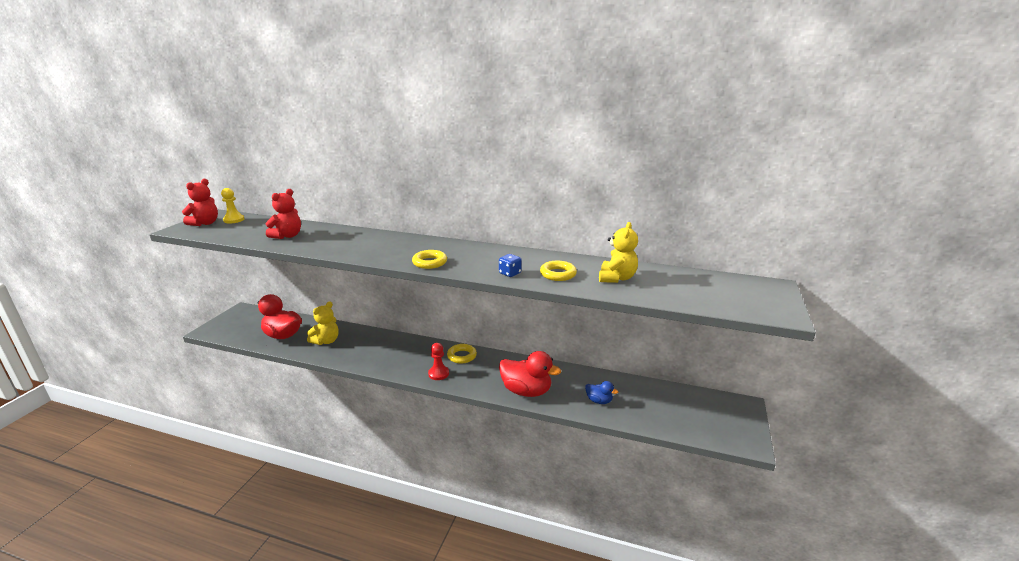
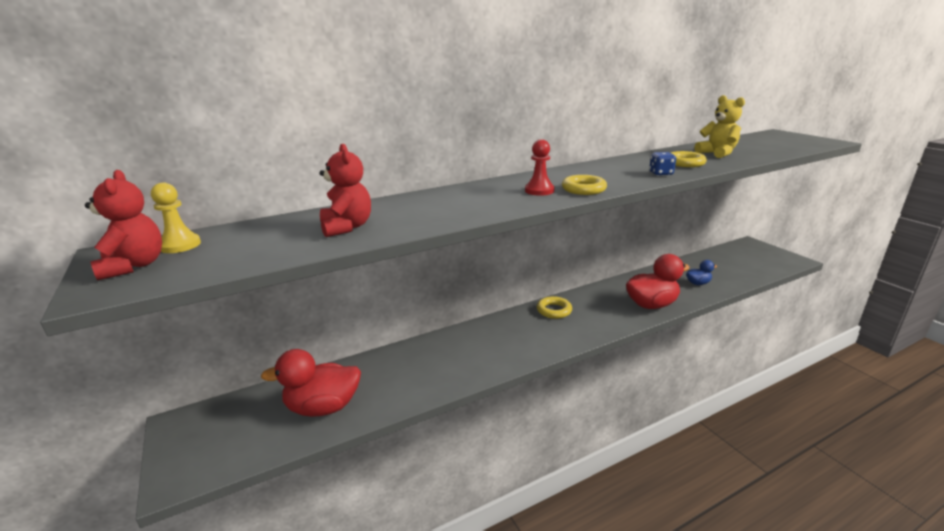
camera: 45 degrees left, 0 degrees up
yellow teddy bear [307,301,339,345] -> none
red pawn [428,343,449,380] -> red pawn moved to [525,139,555,196]

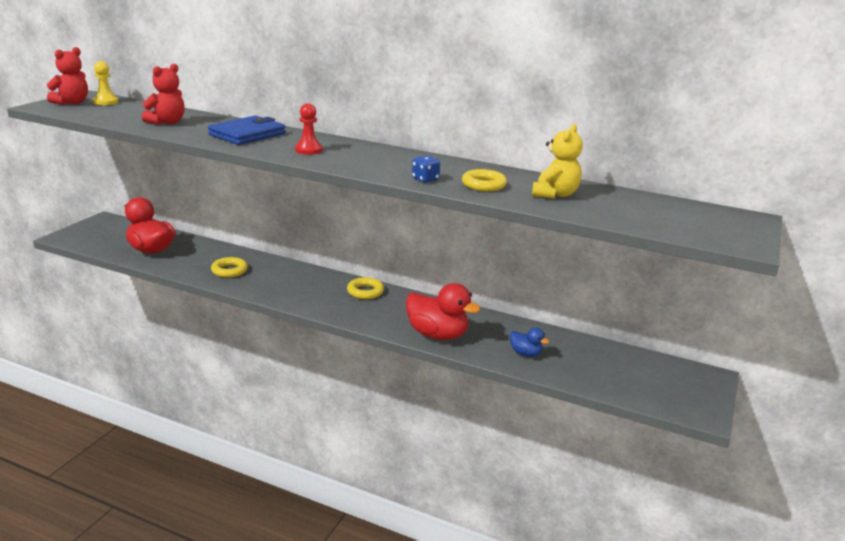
camera: 50 degrees right, 0 degrees up
yellow ring [562,175,607,195] -> yellow ring moved to [211,257,248,278]
none -> blue wallet [208,116,286,145]

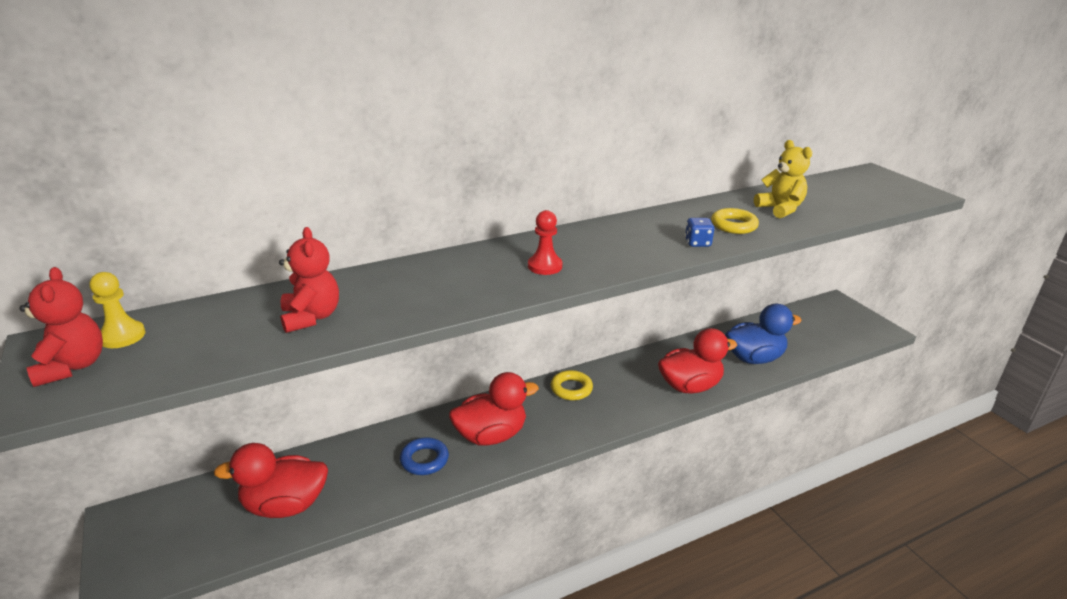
camera: 50 degrees left, 5 degrees up
blue wallet [208,116,286,145] -> none
yellow ring [211,257,248,278] -> blue ring [400,437,449,475]
blue duck [510,328,549,357] -> blue duck [725,304,802,364], size x1.97
none -> red duck [449,372,539,446]

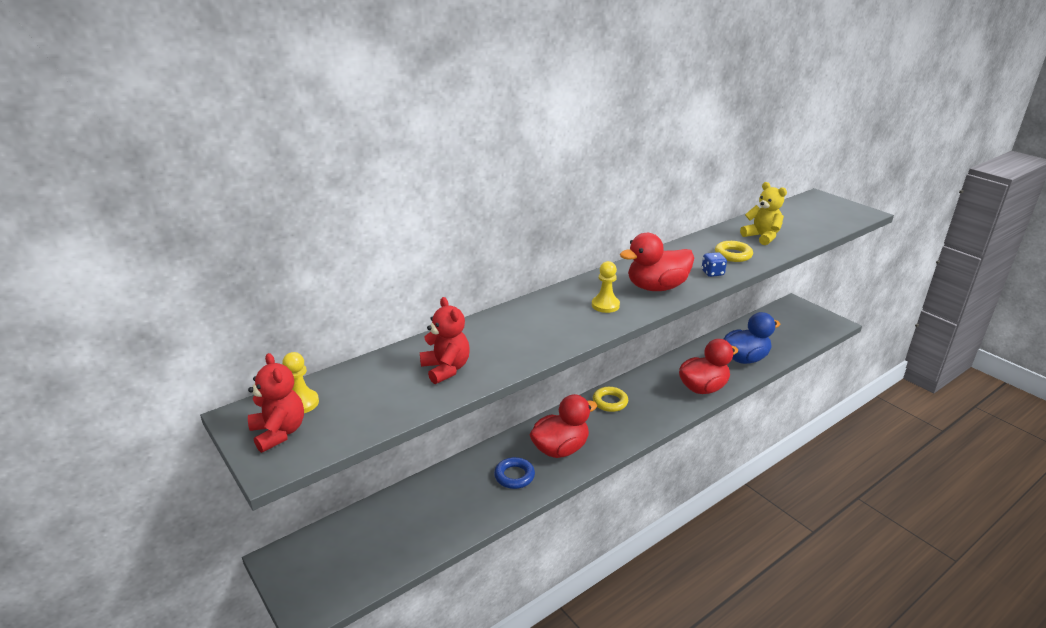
camera: 10 degrees left, 0 degrees up
red duck [214,443,328,518] -> red duck moved to [620,233,694,291]
red pawn [528,210,562,275] -> yellow pawn [592,261,620,313]

